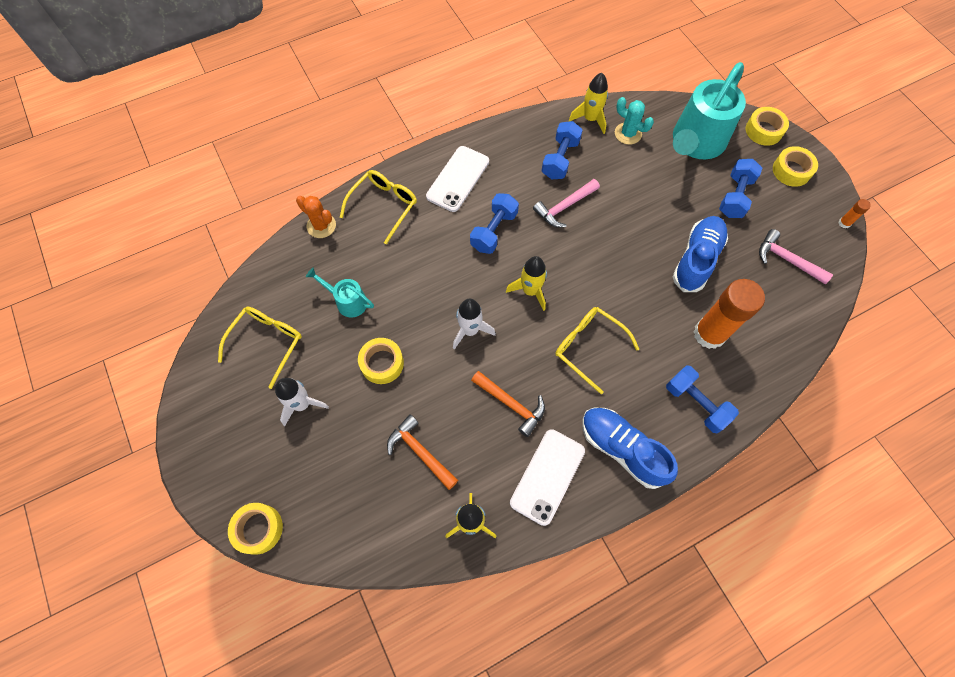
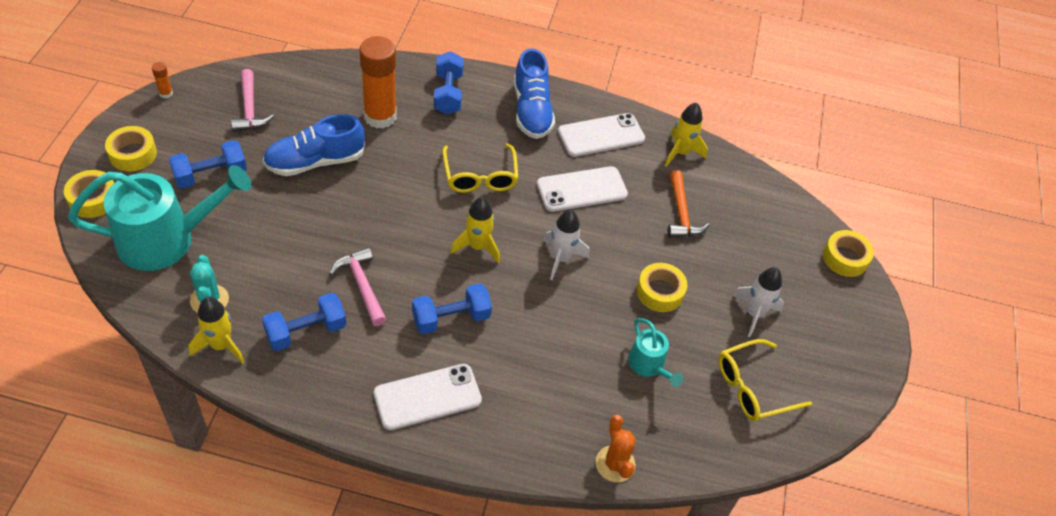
camera: 145 degrees left, 15 degrees down
yellow glasses [340,170,417,244] -> none
orange hammer [471,371,545,437] -> white phone [537,166,628,212]
pink hammer [533,179,600,227] -> pink hammer turned 120 degrees counterclockwise [329,247,387,326]

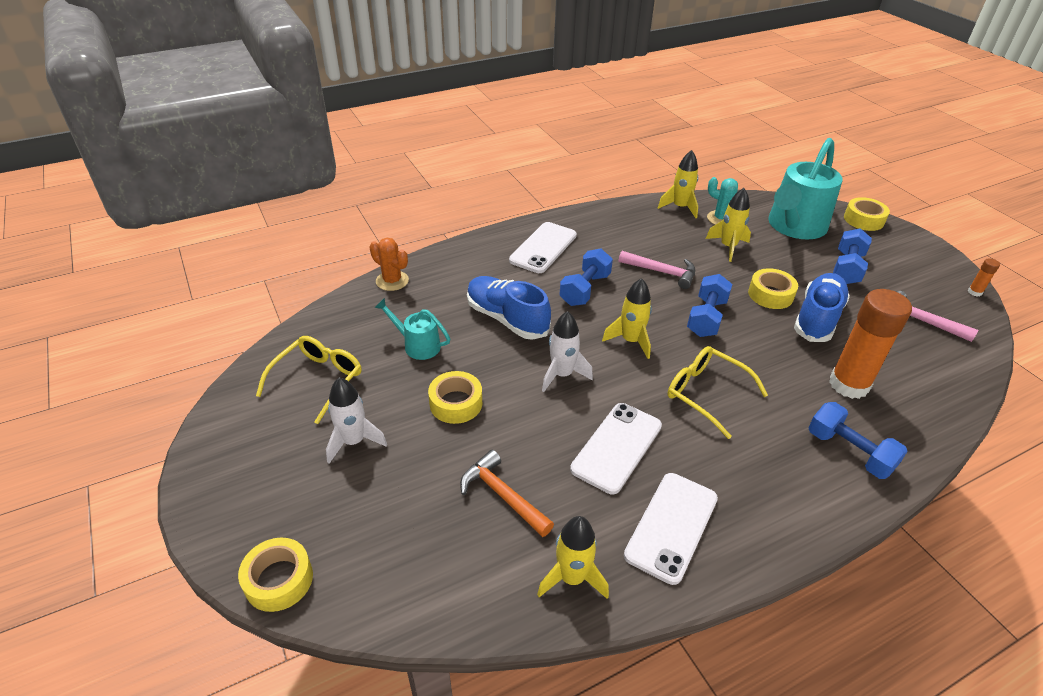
camera: 145 degrees right, 10 degrees down
yellow tape [105,126,157,171] -> yellow tape moved to [748,268,798,309]
blue dumbbell [262,293,346,351] -> blue dumbbell moved to [687,274,732,337]
blue shoe [514,48,555,139] -> blue shoe moved to [467,276,551,340]
none -> yellow rocket [706,188,751,262]

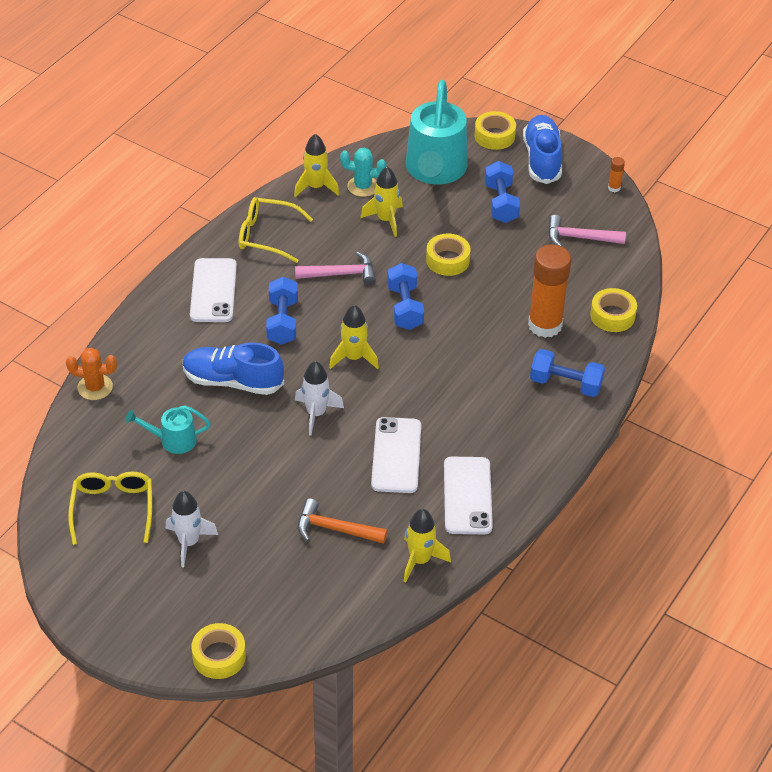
camera: 30 degrees left, 5 degrees up
yellow tape [428,371,482,424] -> yellow tape moved to [590,288,637,332]
yellow glasses [668,346,768,439] -> yellow glasses moved to [239,197,313,263]
blue shoe [794,273,850,342] -> blue shoe moved to [523,115,562,184]

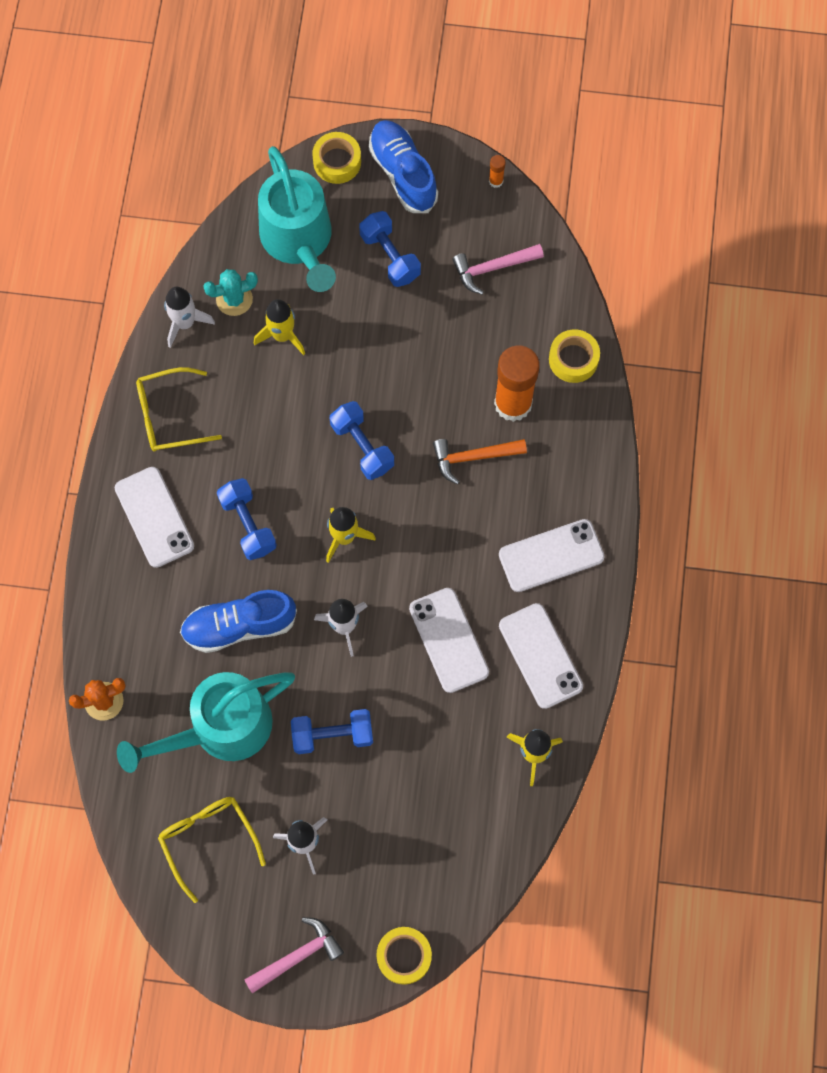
camera: 25 degrees left, 25 degrees up
turquoise watering can [125,405,211,454] -> turquoise watering can [117,672,295,773], size x2.05
yellow rocket [294,134,339,197] -> white rocket [164,287,215,348]
pink hammer [295,251,376,285] -> pink hammer moved to [244,917,344,994]
orange hammer [298,498,387,544] -> orange hammer moved to [433,439,527,485]
yellow tape [426,233,471,276] -> none
blue dumbbell [530,349,605,397] -> blue dumbbell moved to [291,709,373,754]
none -> white phone [499,519,605,592]

